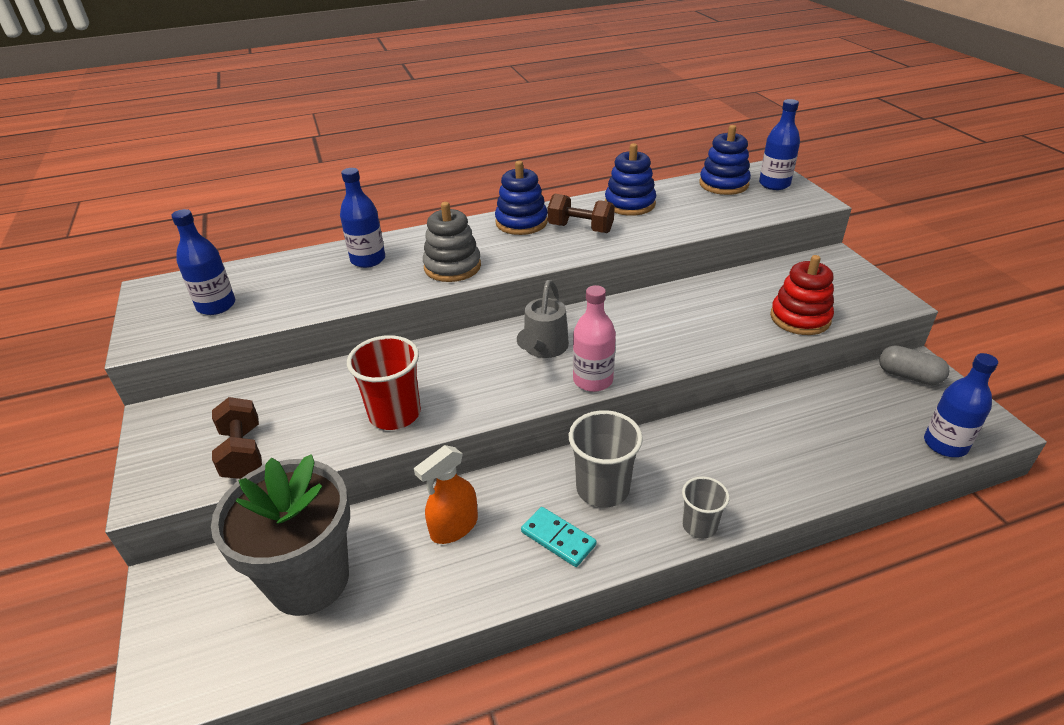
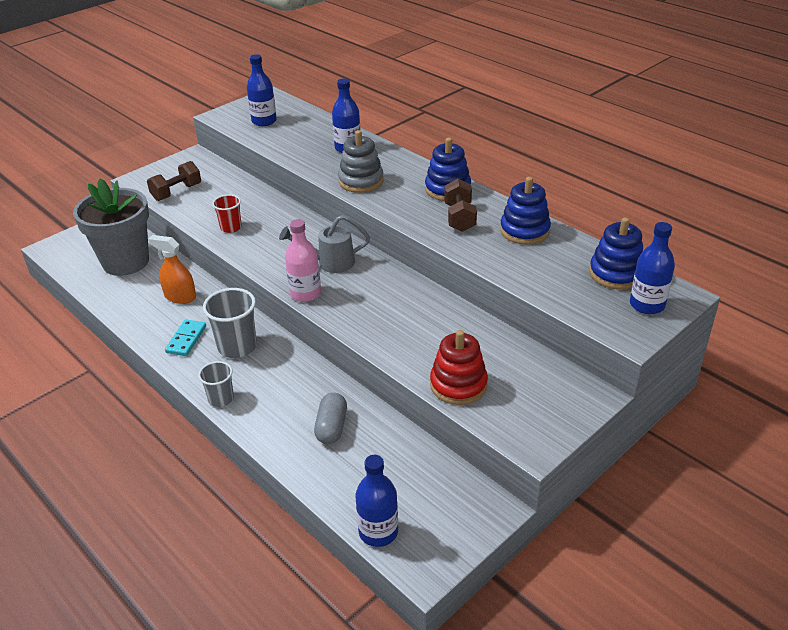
camera: 65 degrees right, 0 degrees up
red cup [347,335,421,430] -> red cup [212,194,242,233], size x0.61
grey capsule [879,345,950,385] -> grey capsule moved to [314,393,347,444]

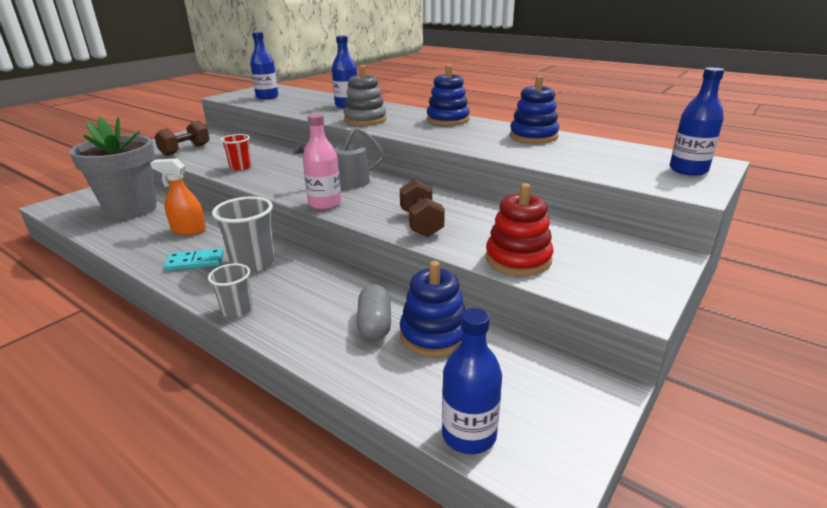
camera: 10 degrees left, 10 degrees down
turquoise domino [165,319,206,356] -> turquoise domino turned 75 degrees clockwise [164,248,224,271]
brown dumbbell [444,179,477,232] -> brown dumbbell moved to [400,179,445,237]
blue stacking toy [589,217,643,289] -> blue stacking toy moved to [400,261,466,357]

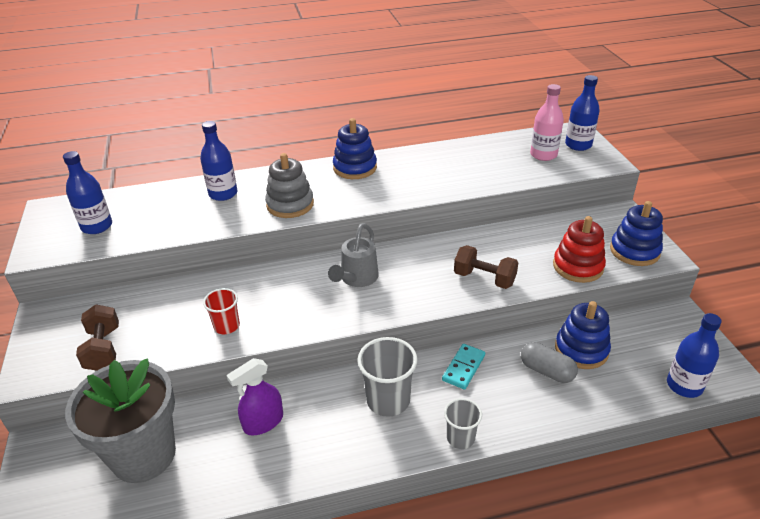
camera: 50 degrees left, 10 degrees up
orange spray bottle [150,158,206,235] -> purple spray bottle [226,358,283,435]
turquoise domino [164,248,224,271] -> turquoise domino moved to [442,344,485,389]
pink bottle [303,114,341,210] -> pink bottle moved to [530,84,564,161]
blue stacking toy [510,75,559,143] -> blue stacking toy moved to [610,201,663,266]

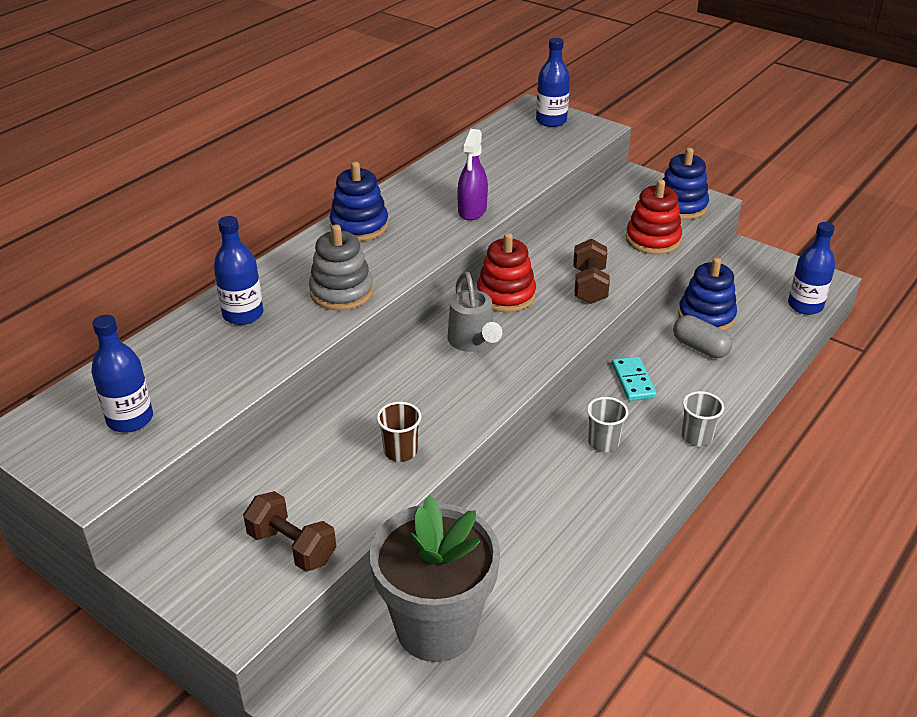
camera: 40 degrees left, 0 degrees up
red cup [203,288,240,334] -> brown cup [377,402,421,462]
purple spray bottle [226,358,283,435] -> purple spray bottle moved to [457,129,488,221]
grey cup [357,337,417,417] -> grey cup [587,397,628,452], size x0.61
brown dumbbell [454,245,519,289] -> brown dumbbell turned 75 degrees counterclockwise [573,239,610,304]
grey capsule [521,342,578,383] -> grey capsule turned 45 degrees clockwise [673,315,732,358]
pink bottle [530,84,564,161] -> none
none -> red stacking toy [477,233,536,313]

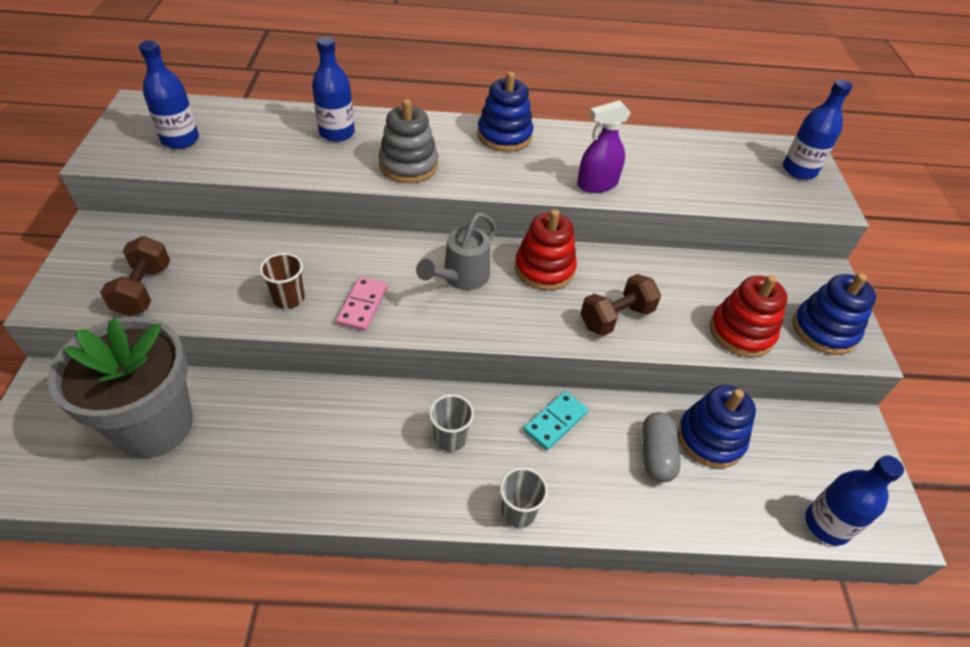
camera: 50 degrees right, 10 degrees up
none -> pink domino [336,277,388,331]

